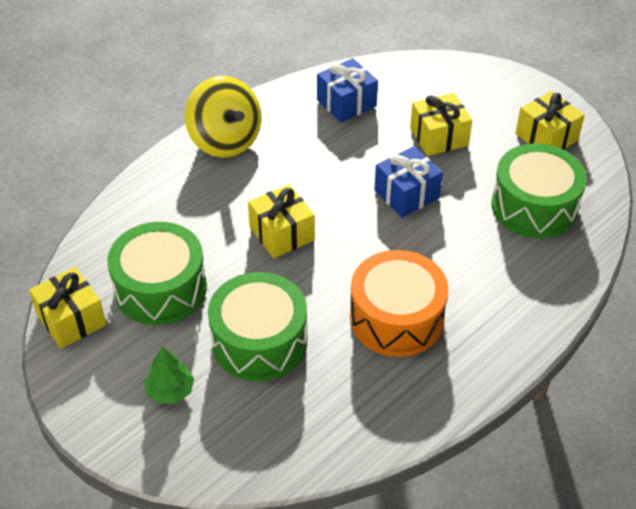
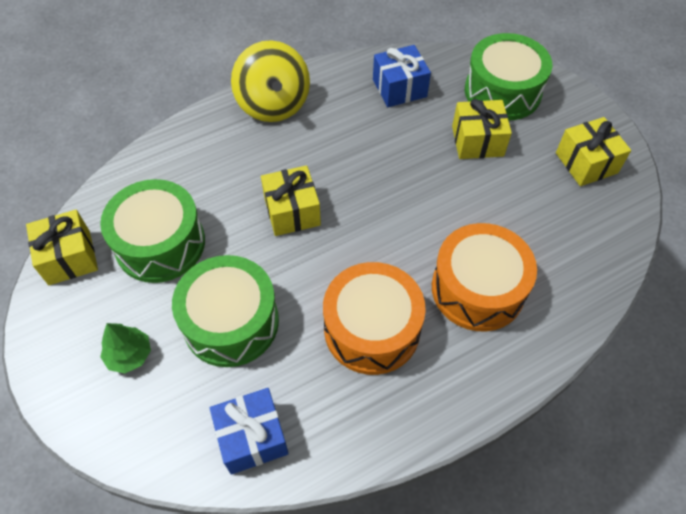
camera: 15 degrees right, 10 degrees up
blue gift [374,146,443,218] -> blue gift moved to [210,388,289,475]
green drum [491,143,587,238] -> green drum moved to [465,33,552,121]
none -> orange drum [432,223,537,332]

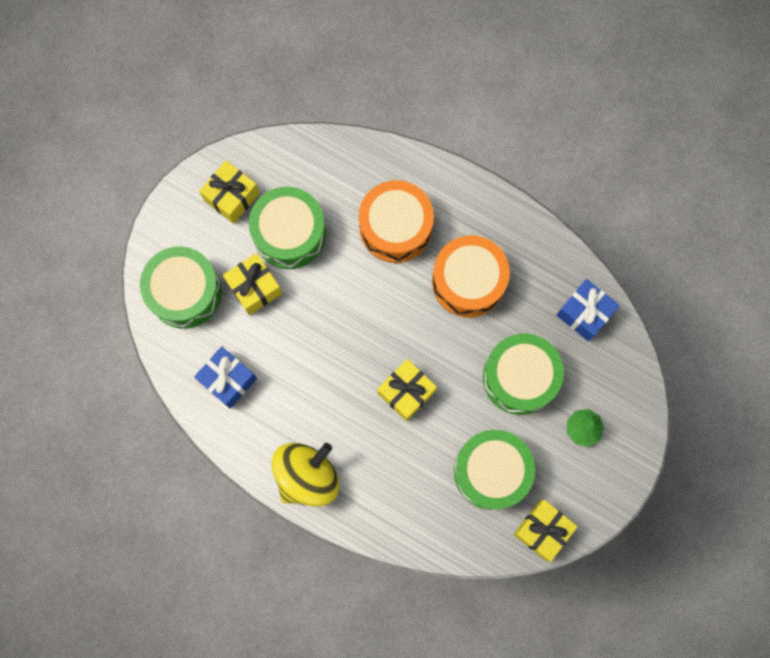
camera: 120 degrees left, 20 degrees up
none -> green drum [249,187,326,269]

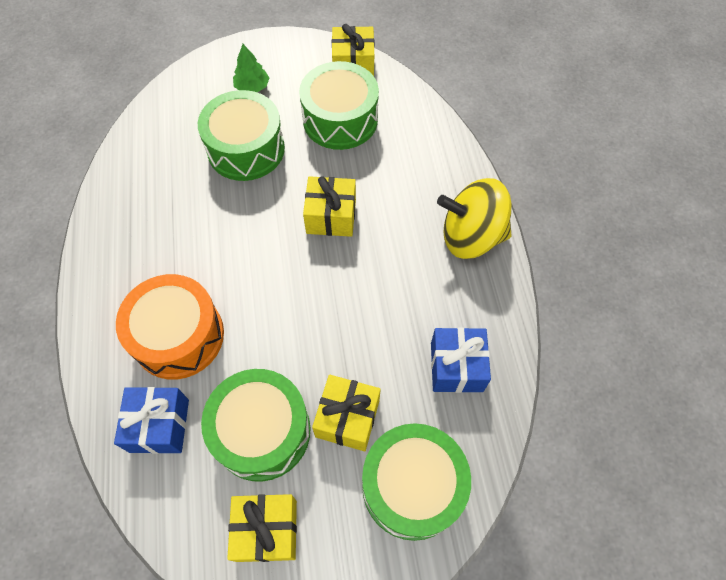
camera: 130 degrees left, 15 degrees down
orange drum [432,235,510,318] -> none
blue gift [556,279,620,341] -> blue gift moved to [114,387,189,454]

